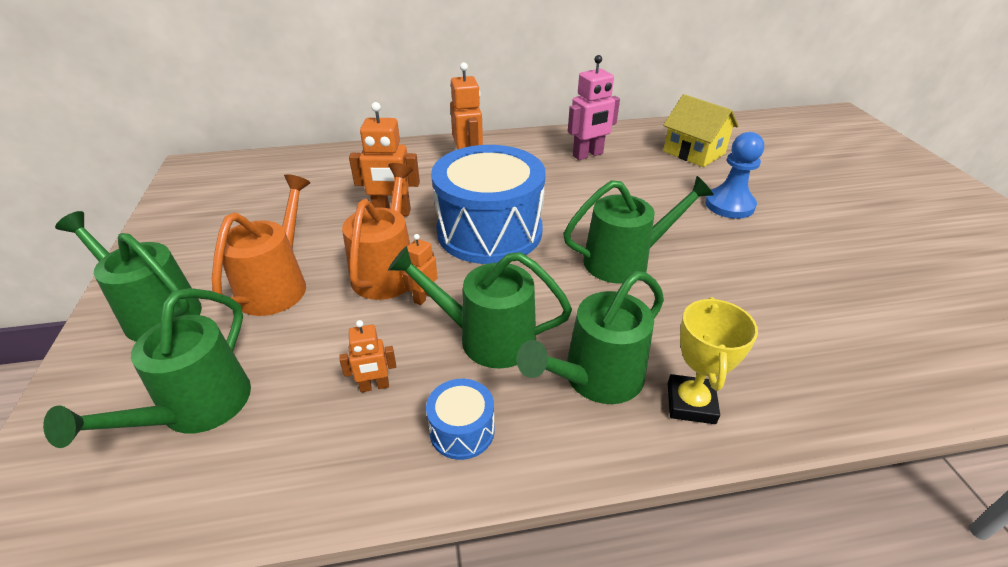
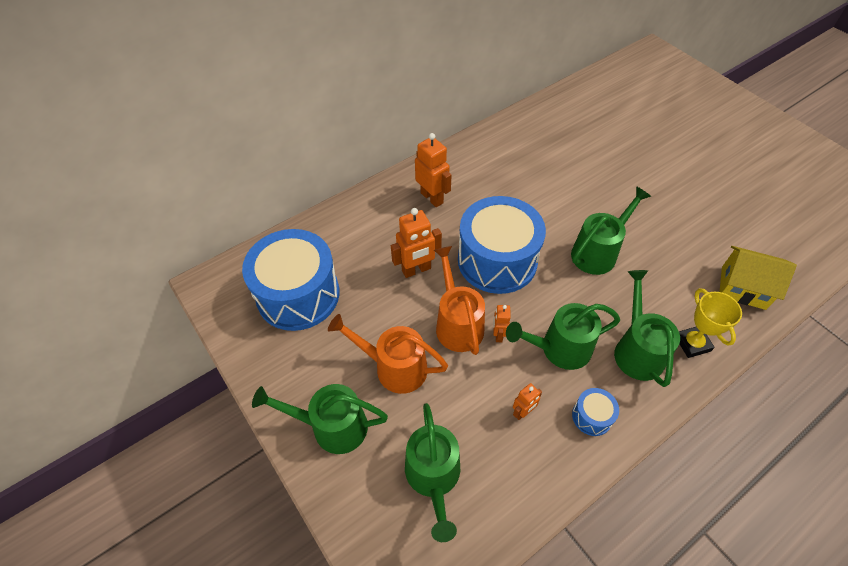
camera: 25 degrees left, 15 degrees up
orange watering can [212,174,310,316] -> orange watering can turned 60 degrees counterclockwise [328,314,448,394]
green watering can [517,271,664,404] -> green watering can turned 150 degrees clockwise [614,270,680,387]
pink robot [568,55,620,160] -> none
yellow house [663,94,739,167] -> yellow house moved to [720,246,797,310]
blue pawn [705,132,764,219] -> none
none -> blue drum [242,229,340,331]

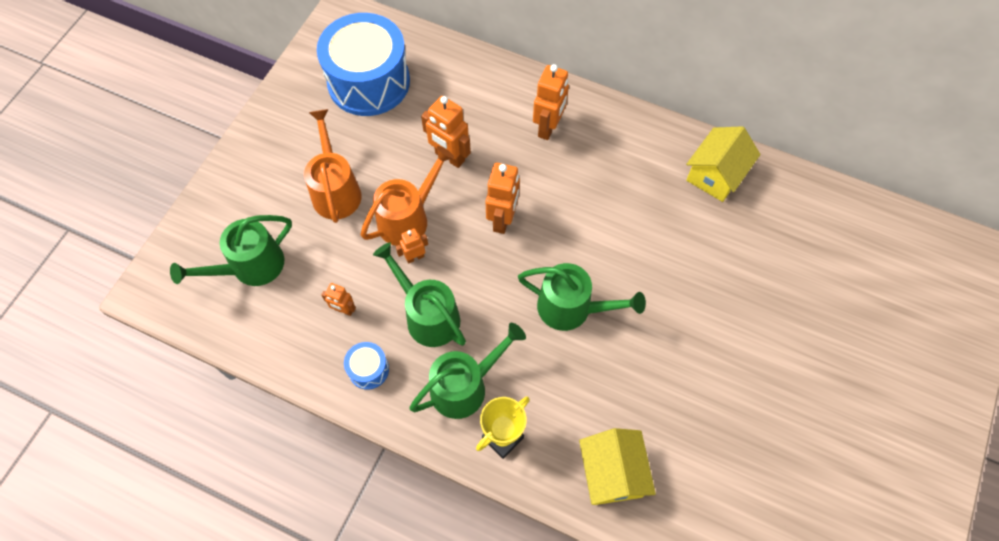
camera: 60 degrees right, 10 degrees up
green watering can [252,384,388,454] -> none
blue drum [458,196,546,294] -> orange robot [485,163,520,234]
none -> yellow house [686,126,761,202]

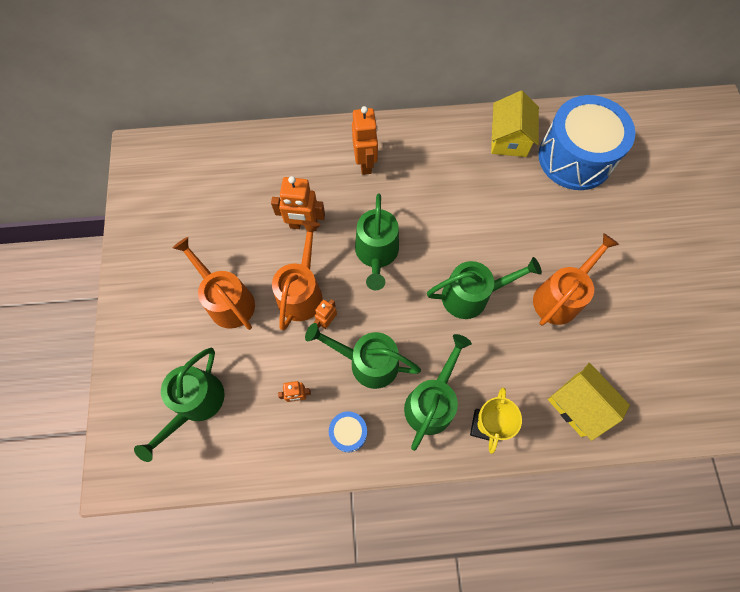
camera: 30 degrees left, 5 degrees up
blue drum [317,13,410,116] -> blue drum moved to [538,95,635,190]
orange robot [485,163,520,234] -> green watering can [355,194,399,290]
none -> orange watering can [533,233,619,326]

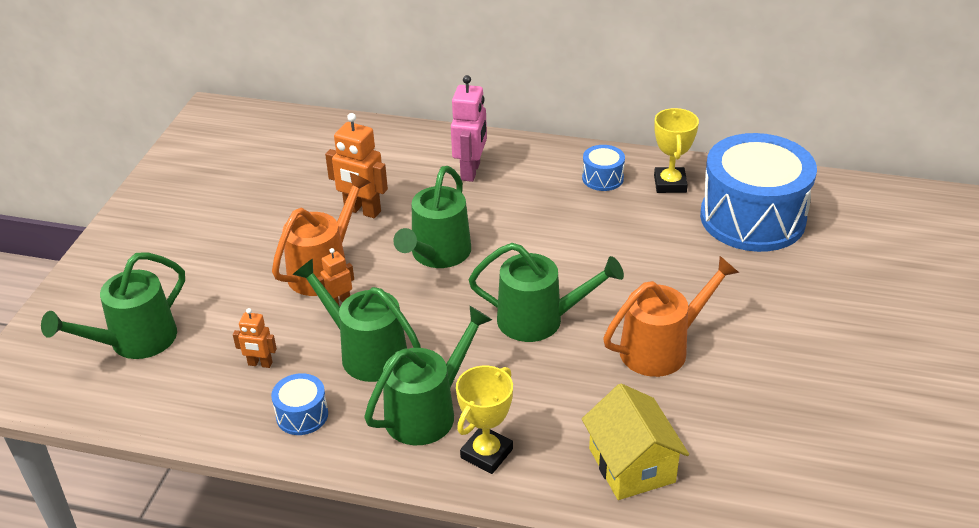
camera: 20 degrees right, 30 degrees down
orange watering can [173,237,255,330] -> none
orange robot [352,106,378,175] -> pink robot [451,75,487,182]
yellow house [491,91,539,157] -> yellow trophy [654,108,699,193]
none -> blue drum [582,145,625,191]

